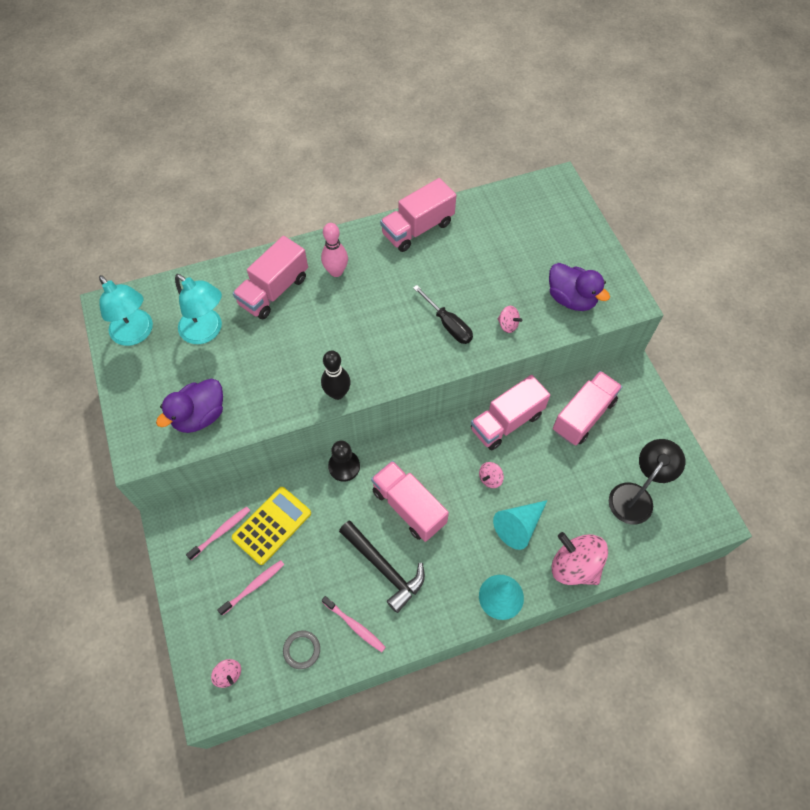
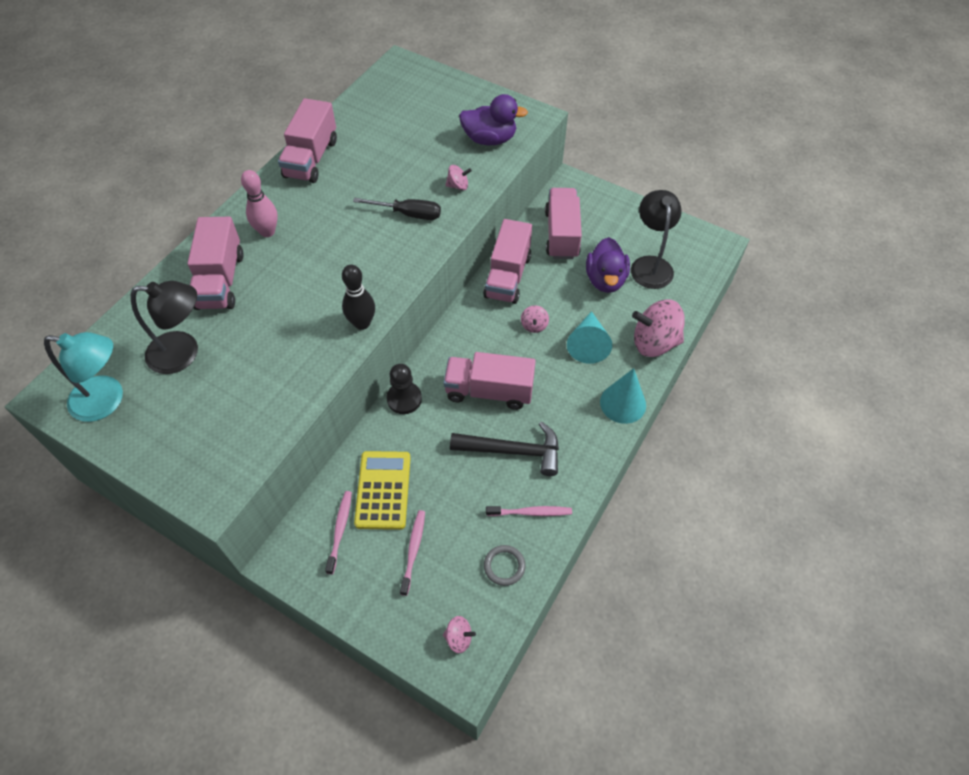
camera: 40 degrees left, 5 degrees down
purple duck [156,379,223,433] -> purple duck moved to [586,237,630,293]
turquoise lamp [175,274,222,344] -> black lamp [131,281,198,374]

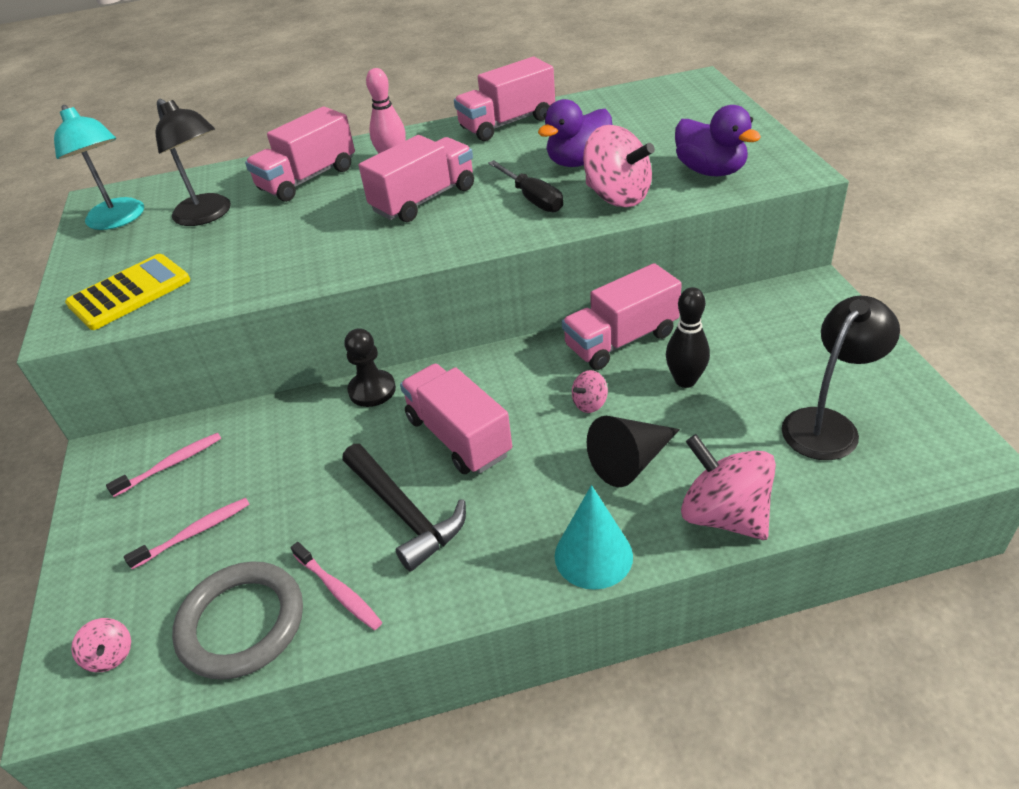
camera: 50 degrees right, 15 degrees down
black bowling pin [342,264,375,330] -> black bowling pin moved to [666,287,710,388]
yellow calculator [354,451,411,530] -> yellow calculator moved to [65,254,190,330]
pink spinning top [445,165,472,190] -> pink spinning top [583,125,655,207], size x2.14
grey ring [484,545,526,586] -> grey ring [172,561,303,680], size x1.99
pink truck [545,188,582,259] -> pink truck moved to [359,135,474,222]
turquoise cone [567,311,612,364] -> black cone [587,416,680,487]
purple duck [586,237,630,293] -> purple duck moved to [538,99,612,167]

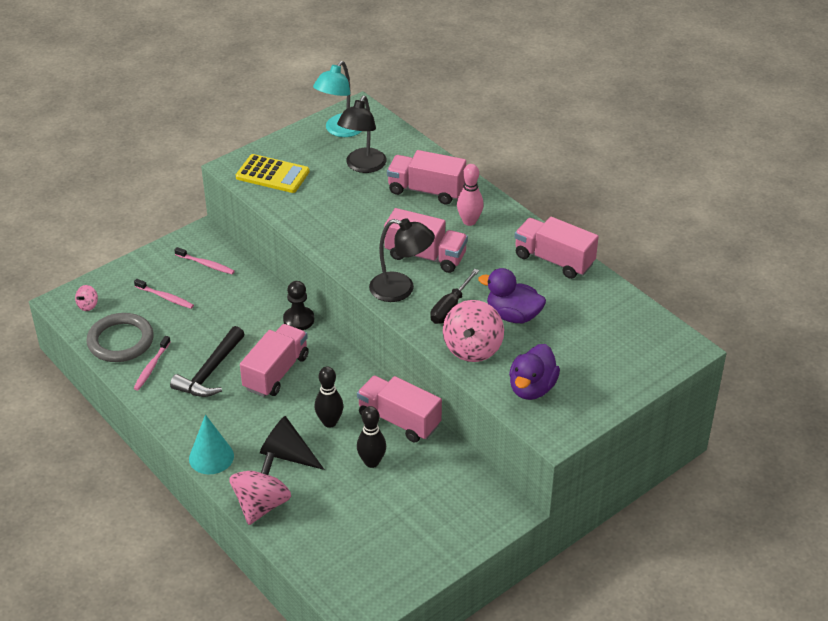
camera: 60 degrees right, 0 degrees up
pink spinning top [572,370,608,413] -> black bowling pin [314,366,344,428]
black lamp [782,296,900,460] -> black lamp moved to [369,218,435,302]

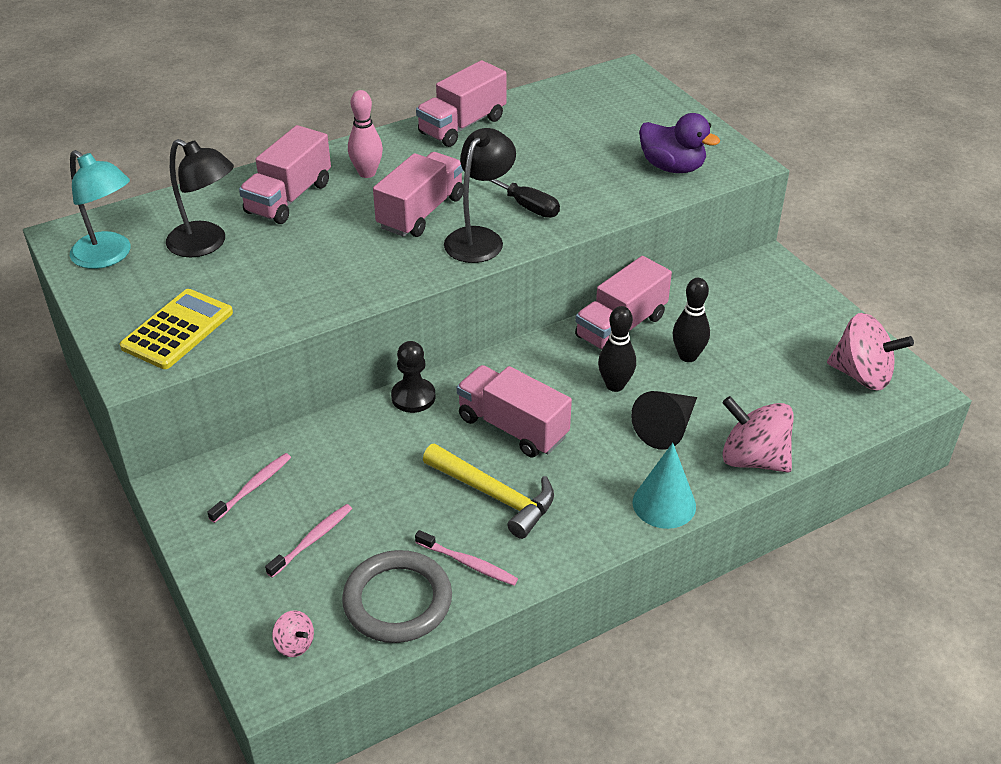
camera: 80 degrees left, 0 degrees up
black hammer [170,326,245,397] -> yellow hammer [423,444,554,539]
pink spinning top [443,300,504,362] -> pink spinning top moved to [827,313,914,391]
purple duck [478,268,546,323] -> none

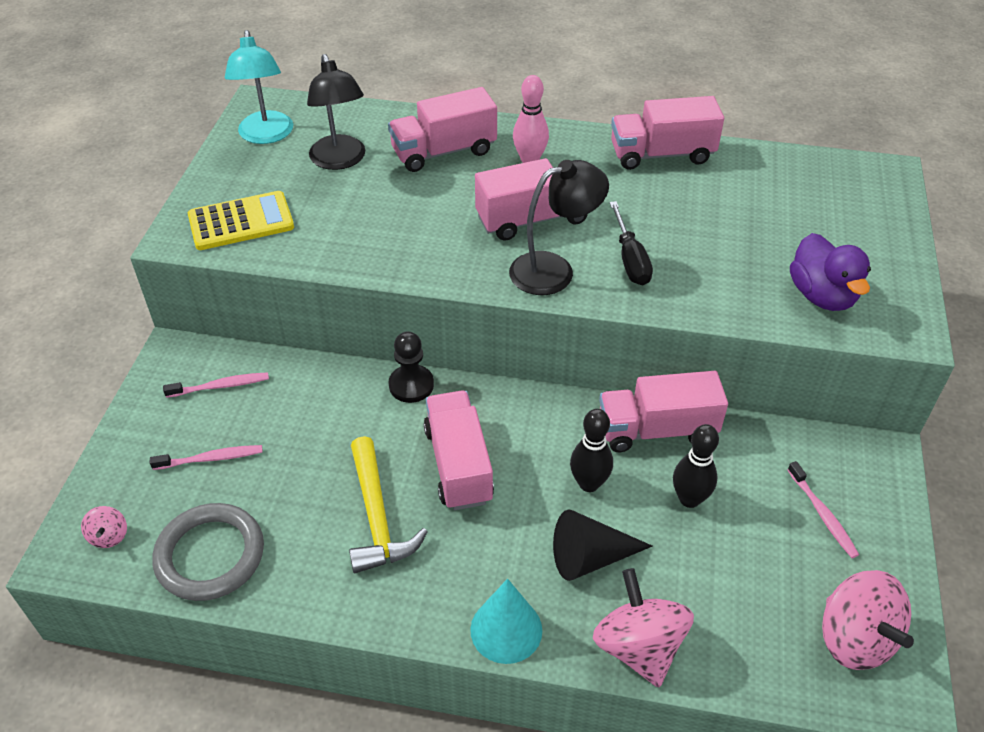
camera: 40 degrees right, 5 degrees up
pink toothbrush [415,530,518,585] -> pink toothbrush moved to [788,461,859,558]

